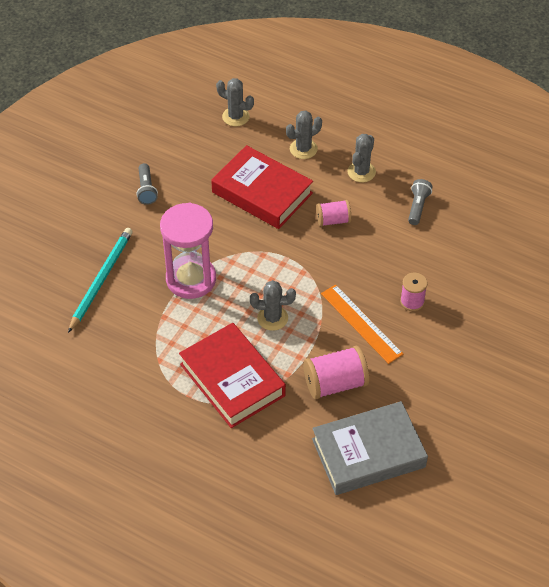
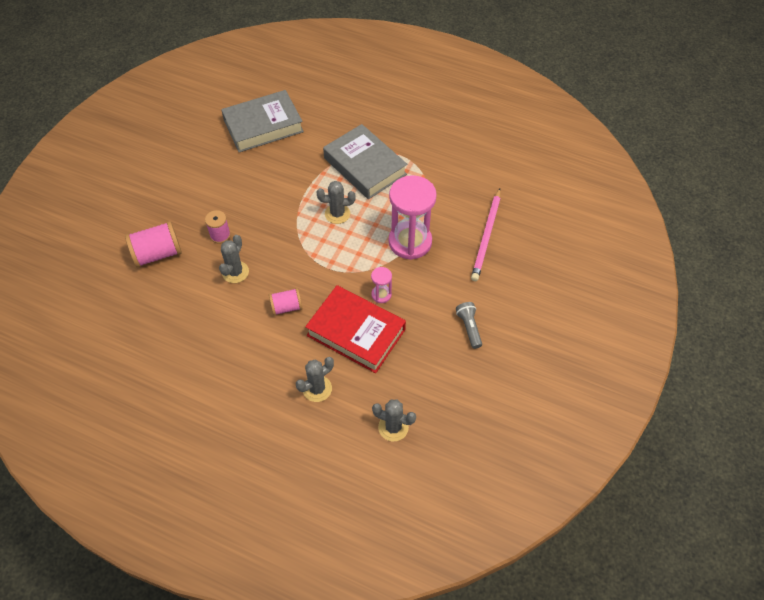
camera: 175 degrees right, 5 degrees up
turquoise pencil [68,228,133,333] -> pink pencil [471,188,501,281]
red book [179,323,286,428] -> grey book [323,124,407,199]
pink spool [303,346,369,399] -> pink spool moved to [125,221,182,268]
orange ruler [321,284,403,364] -> none
grey cactus [347,134,376,182] -> grey cactus moved to [219,235,249,283]
grey flashlight [408,179,432,225] -> none
none -> pink hourglass [371,267,392,303]

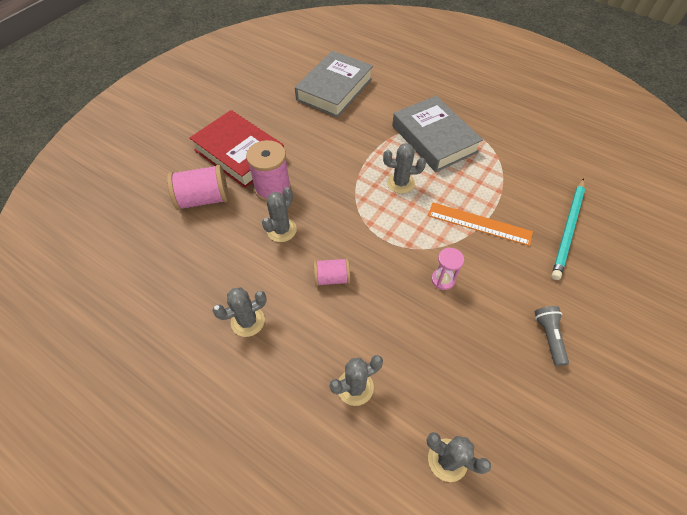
camera: 10 degrees right, 0 degrees up
pink spool [205,210,231,244] -> pink spool [246,140,291,202], size x1.62
grey book [221,90,304,152] -> grey book turned 45 degrees counterclockwise [295,51,373,117]
red book [305,285,406,373] -> red book moved to [190,110,284,188]
pink hourglass [389,175,437,260] -> orange ruler [428,203,533,246]
pink pencil [471,188,501,281] -> turquoise pencil [552,178,585,280]
none -> grey cactus [212,287,267,337]

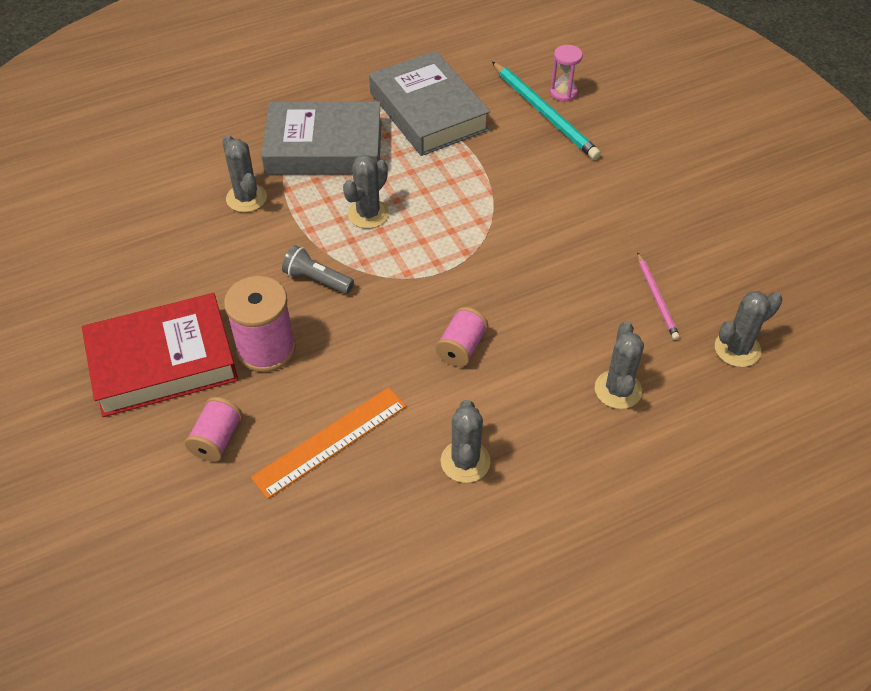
camera: 60 degrees left, 5 degrees down
pink spool [167,165,229,210] -> pink spool [185,397,243,462], size x0.62
grey cactus [262,187,297,242] -> grey cactus moved to [222,135,267,212]
grey book [295,51,373,117] -> grey book moved to [369,51,490,156]
orange ruler [428,203,533,246] -> orange ruler moved to [251,387,406,499]
pink hourglass [431,248,464,290] -> pink hourglass moved to [550,45,583,102]
grey flashlight [535,306,569,366] -> grey flashlight moved to [282,245,354,294]
none -> pink pencil [637,252,680,340]

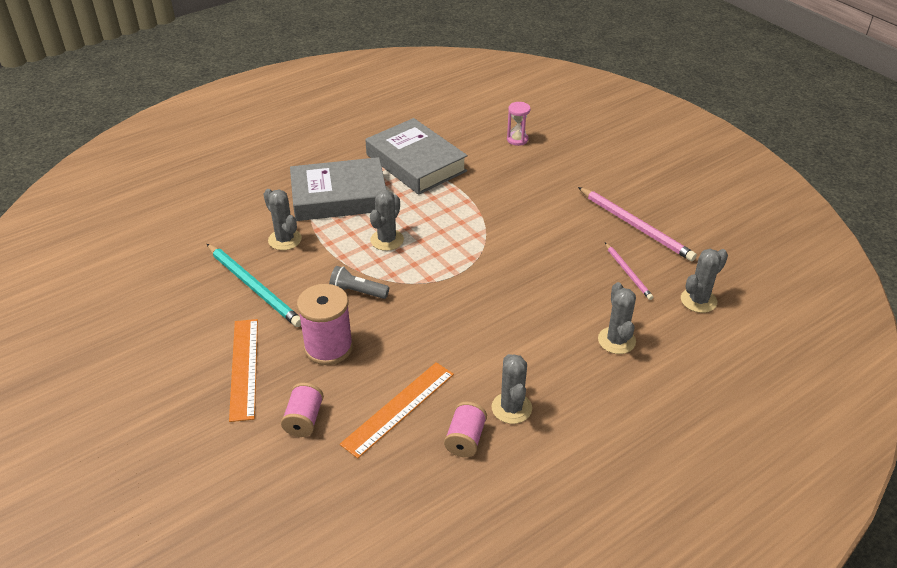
camera: 10 degrees left, 10 degrees down
red book [82,293,238,417] -> orange ruler [229,319,258,422]
pink spool [435,307,488,367] -> pink spool moved to [444,402,487,457]
turquoise pencil [492,62,601,160] -> turquoise pencil moved to [207,244,301,327]
none -> pink pencil [578,187,697,261]

